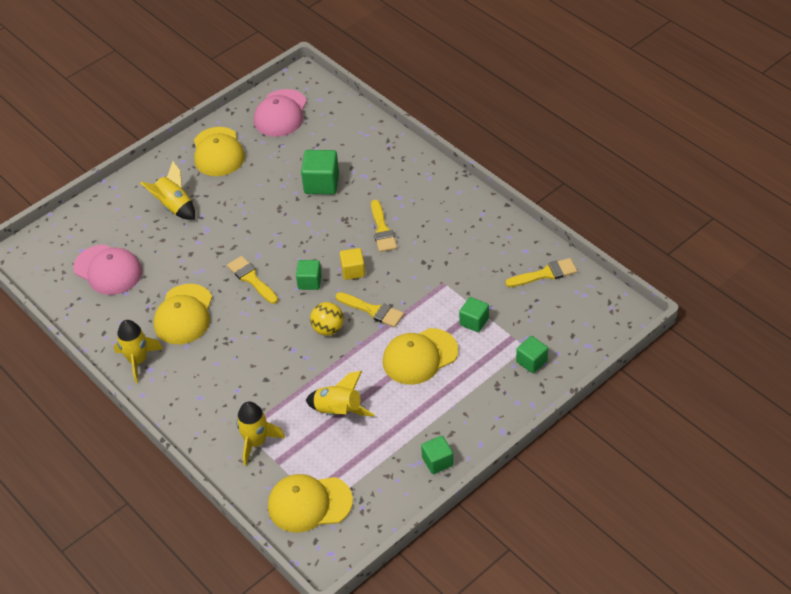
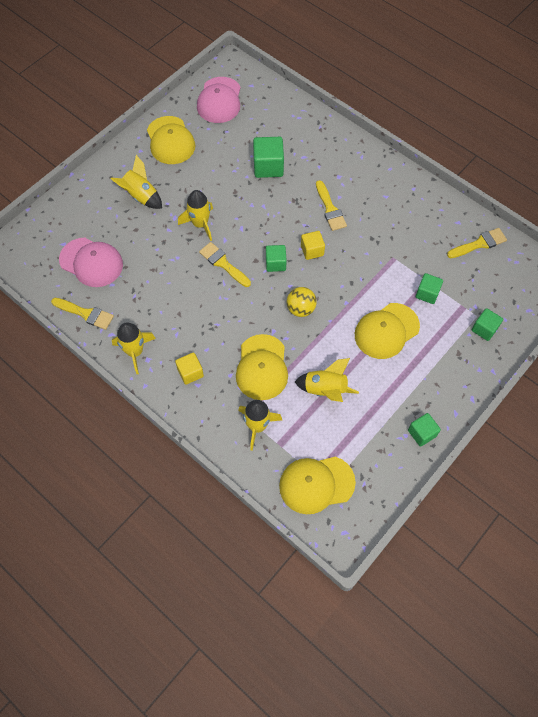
camera: 10 degrees left, 15 degrees up
yellow cap [153,284,212,344] -> yellow cap moved to [236,334,288,400]
yellow brush [336,292,404,327] -> yellow brush moved to [51,298,114,330]
none -> yellow cube [175,352,204,385]
none -> yellow rocket [178,190,213,241]

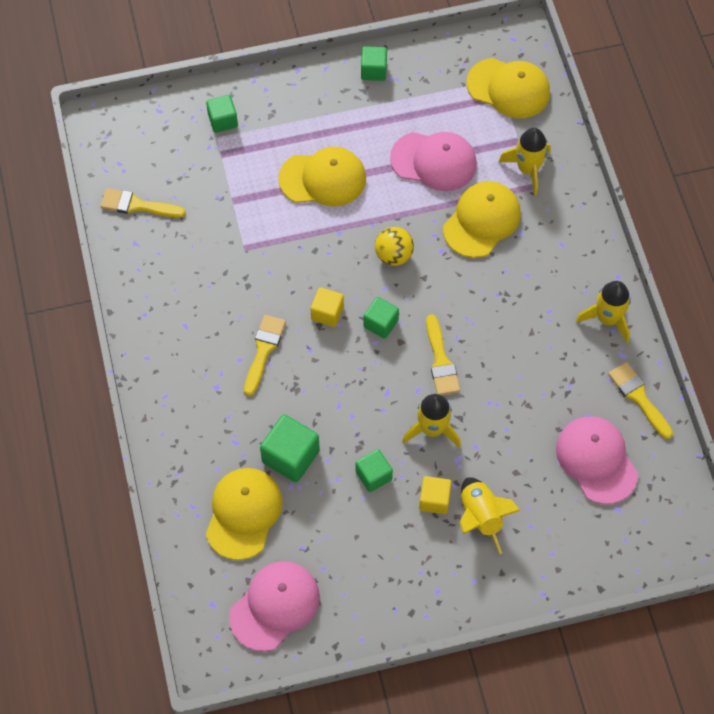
camera: 145 degrees left, 0 degrees up
yellow cap [147,116,195,164] -> yellow cap moved to [206,468,283,560]
yellow cube [175,352,204,385] -> yellow cube moved to [419,476,452,514]
yellow rocket [295,358,359,402] -> pink cap [390,132,477,191]
green cube [416,273,443,304] -> green cube moved to [356,449,393,492]

